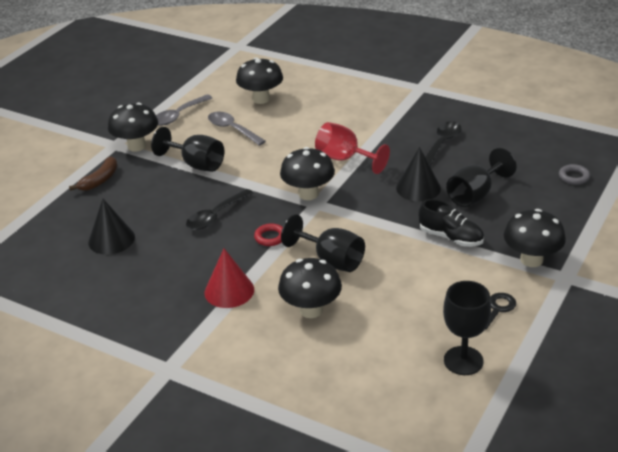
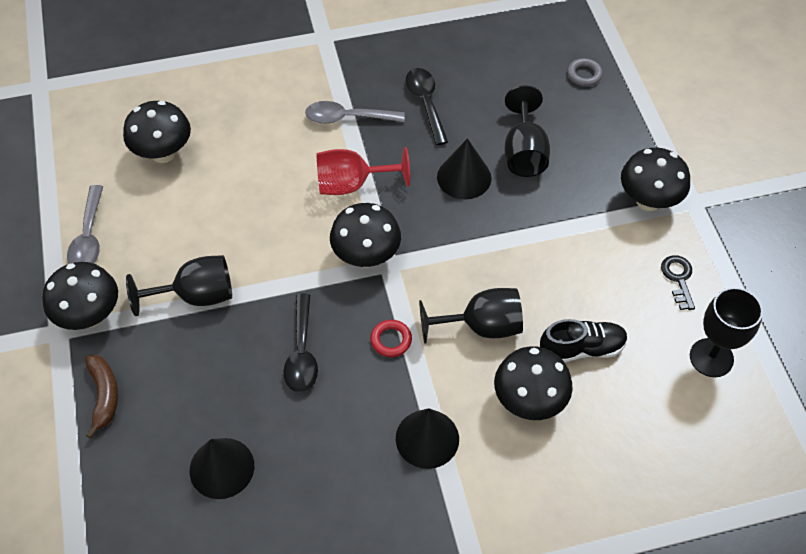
camera: 45 degrees left, 20 degrees up
red cone [205,249,254,308] -> black cone [396,408,459,469]
grey spoon [208,112,266,146] -> grey spoon moved to [305,101,405,124]
black shoe [418,199,484,247] -> black shoe moved to [540,319,628,362]

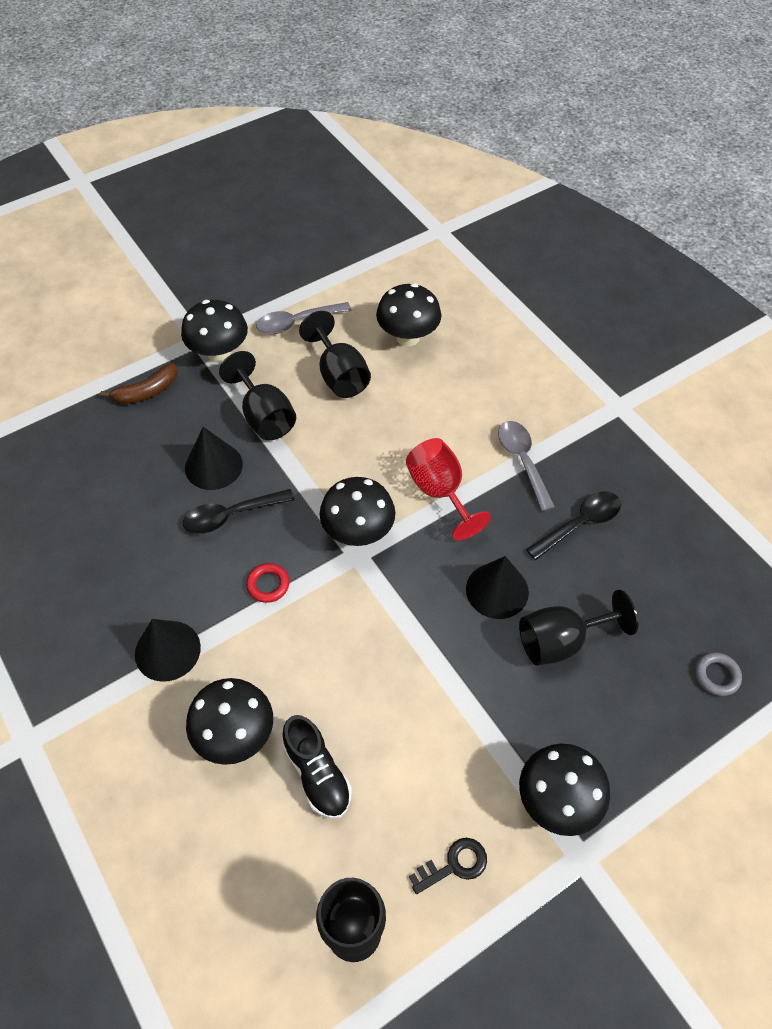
camera: 70 degrees right, 0 degrees up
black cone [190,438,254,499] -> black cone moved to [185,427,243,490]
black goblet [419,288,523,344] -> black goblet moved to [299,311,371,398]

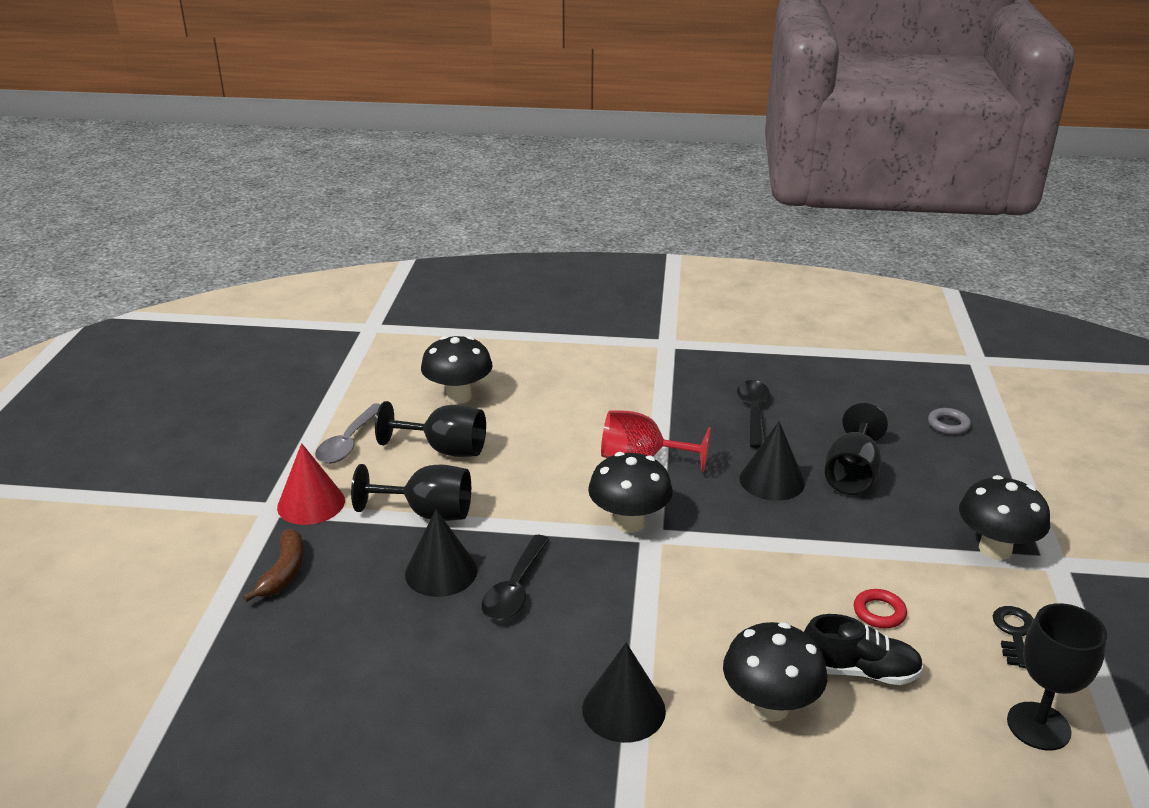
camera: 50 degrees left, 25 degrees down
black mushroom [181,300,248,363] -> red cone [277,443,345,525]
red ring [246,563,290,603] -> red ring moved to [854,589,907,628]
grey spoon [498,421,555,511] -> none

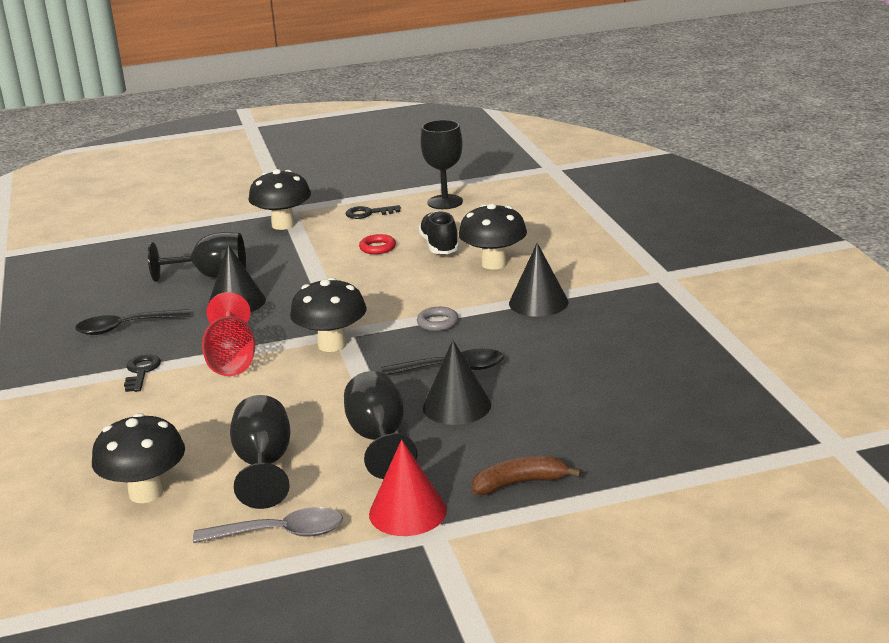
camera: 110 degrees left, 5 degrees down
grey ring [928,408,971,435] -> grey ring moved to [417,307,459,331]
none -> black key [124,355,161,392]

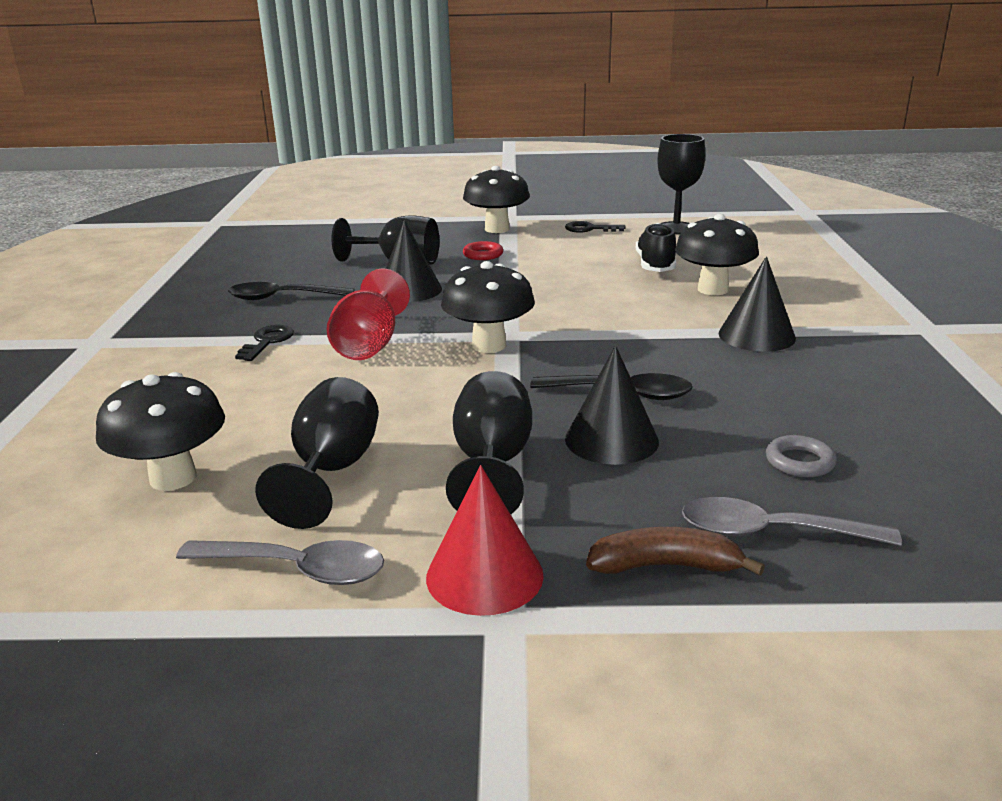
camera: 15 degrees right, 0 degrees up
red ring [359,234,396,254] -> red ring moved to [463,241,503,260]
grey ring [417,307,459,331] -> grey ring moved to [766,435,837,478]
none -> grey spoon [682,497,902,546]

